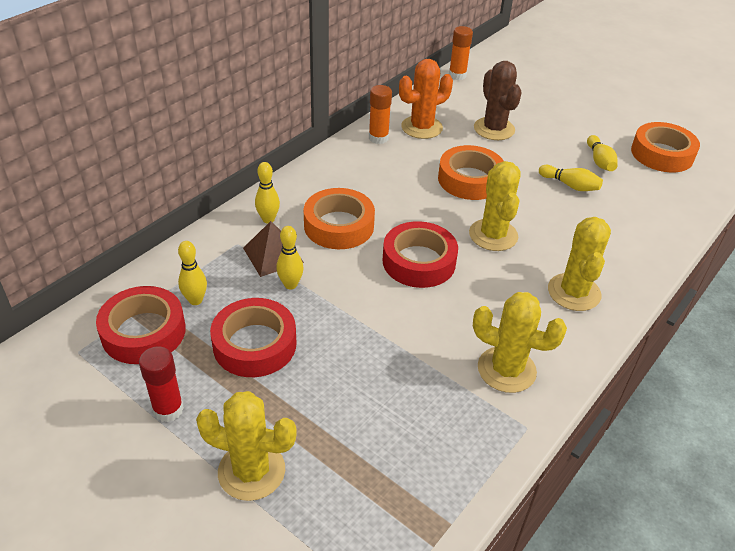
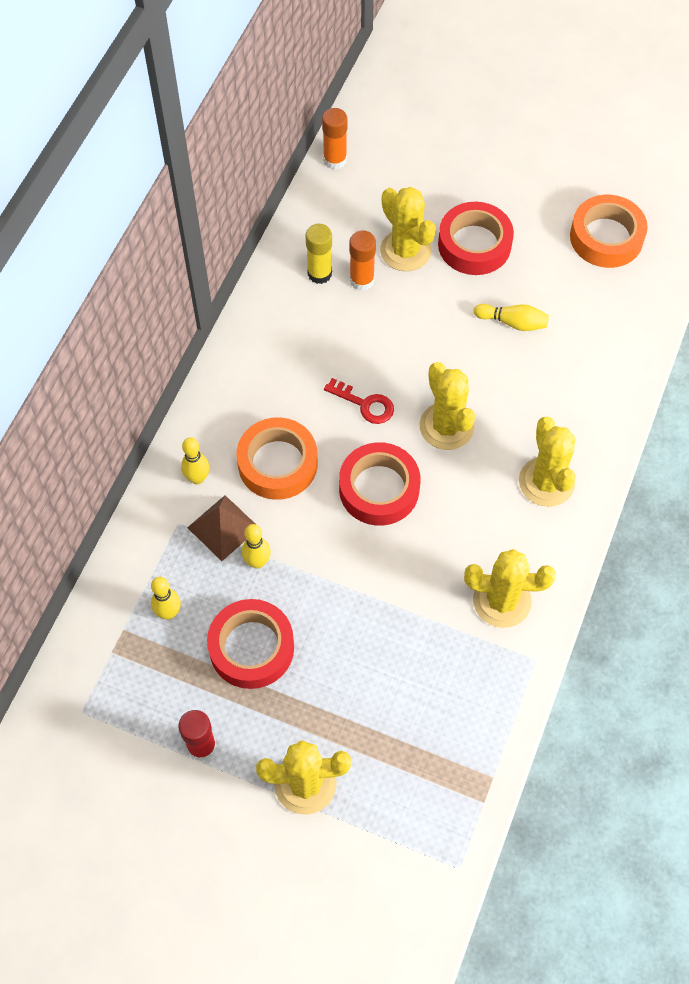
camera: 15 degrees left, 20 degrees up
red tape [96,286,186,364] -> red tape moved to [438,202,514,275]
orange glue stick [369,85,392,144] -> orange glue stick moved to [349,230,376,291]
orange cactus [399,59,453,139] -> yellow glue stick [306,224,332,284]
orange tape [438,145,503,200] -> none
brown cactus [474,61,522,140] -> yellow cactus [380,187,436,271]
yellow bowling pin [587,135,617,171] -> none
none -> red key [324,378,394,424]

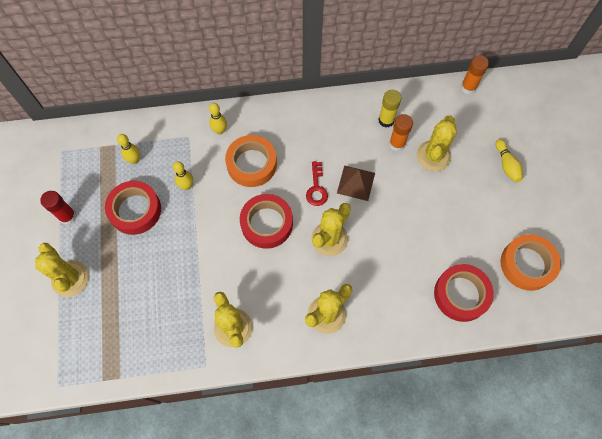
camera: 60 degrees right, 5 degrees up
brown pyramid [187,495,255,561] -> brown pyramid moved to [337,165,375,201]
red tape [438,202,514,275] -> red tape moved to [434,264,494,322]
yellow bowling pin [474,304,549,331] -> yellow bowling pin moved to [495,139,523,183]

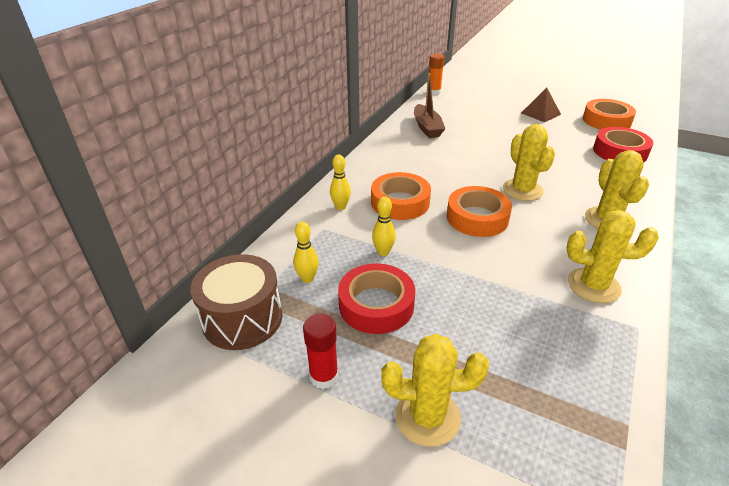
camera: 55 degrees left, 30 degrees down
red tape [240,194,293,249] -> orange tape [447,186,512,237]
red key [306,161,328,206] -> none
brown pyramid [337,165,375,201] -> brown pyramid moved to [521,88,561,122]
yellow glue stick [378,90,401,127] -> brown boat [414,73,445,138]
orange glue stick [389,114,413,151] -> none
yellow cactus [417,115,457,171] -> none
yellow bowling pin [495,139,523,183] -> none
none -> brown drum [190,254,282,350]

